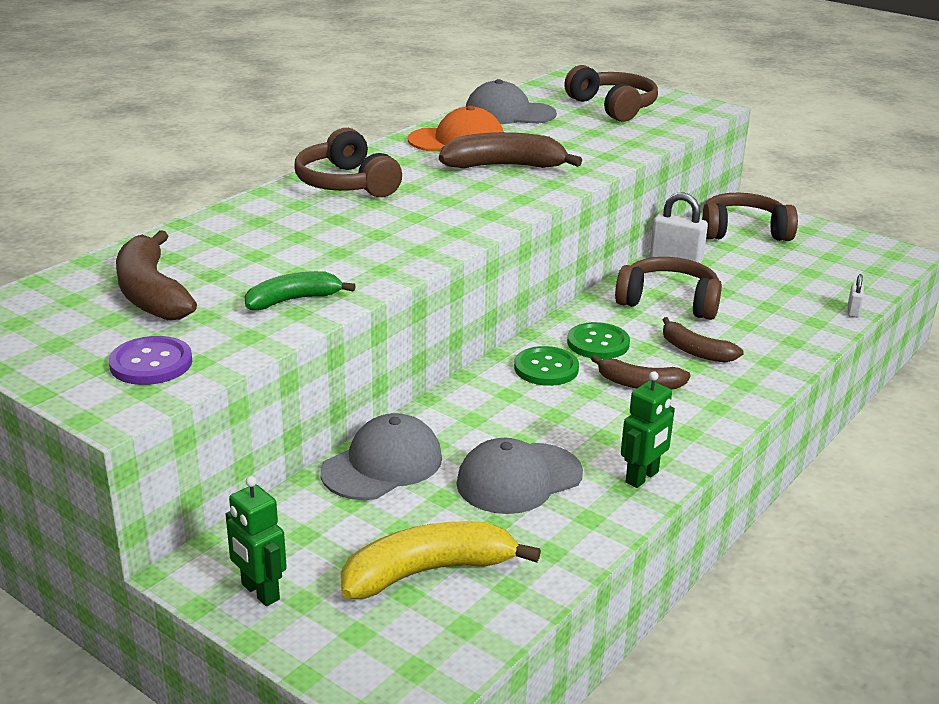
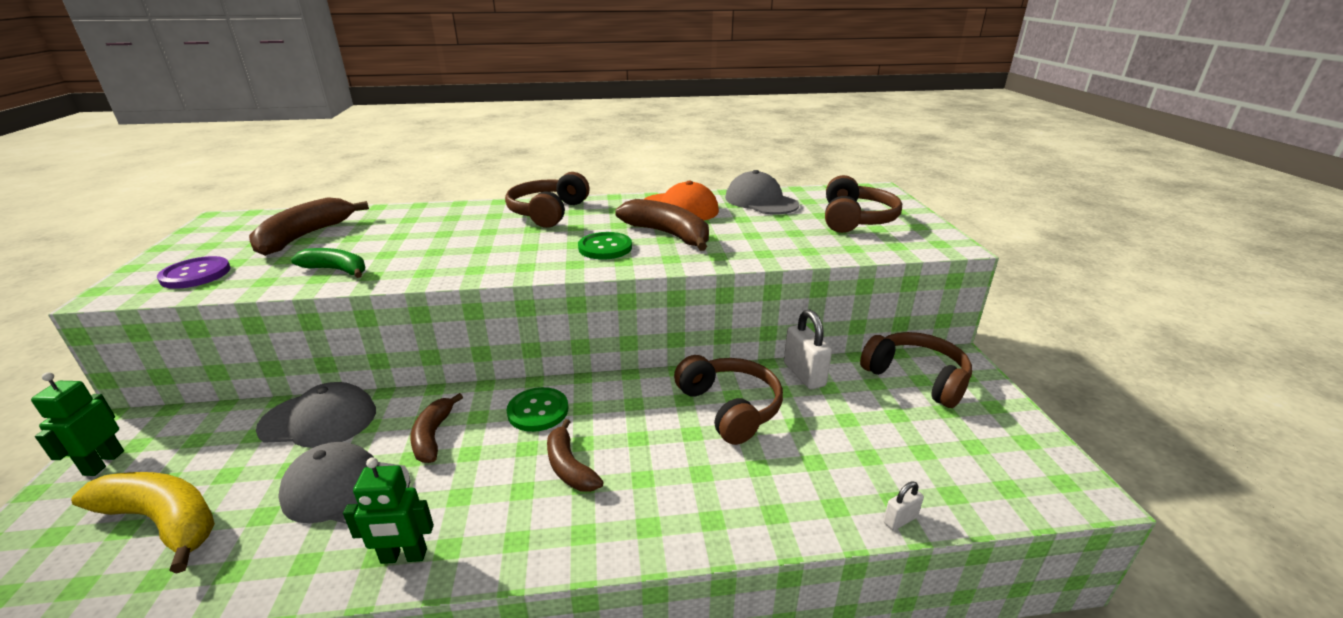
camera: 45 degrees right, 0 degrees up
green button [567,322,630,359] -> green button moved to [578,232,632,260]
brown banana [663,317,744,363] -> brown banana moved to [410,393,463,463]

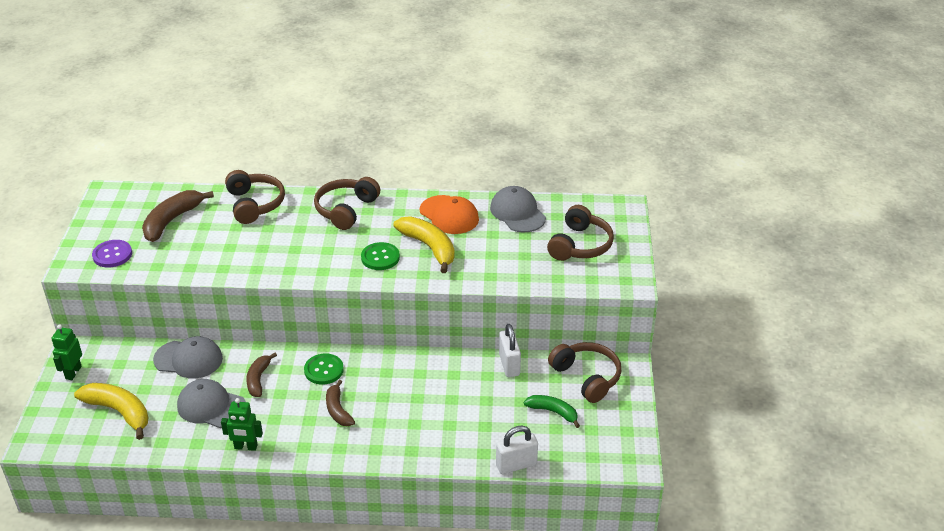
camera: 10 degrees right, 10 degrees up
green banana [291,248,365,278] -> green banana moved to [524,395,580,428]
brown banana [615,199,709,251] -> yellow banana [393,216,455,273]
brown headphones [674,355,783,445] -> brown headphones moved to [225,170,285,224]
white padlock [883,481,924,531] -> white padlock [496,426,538,474], size x1.92

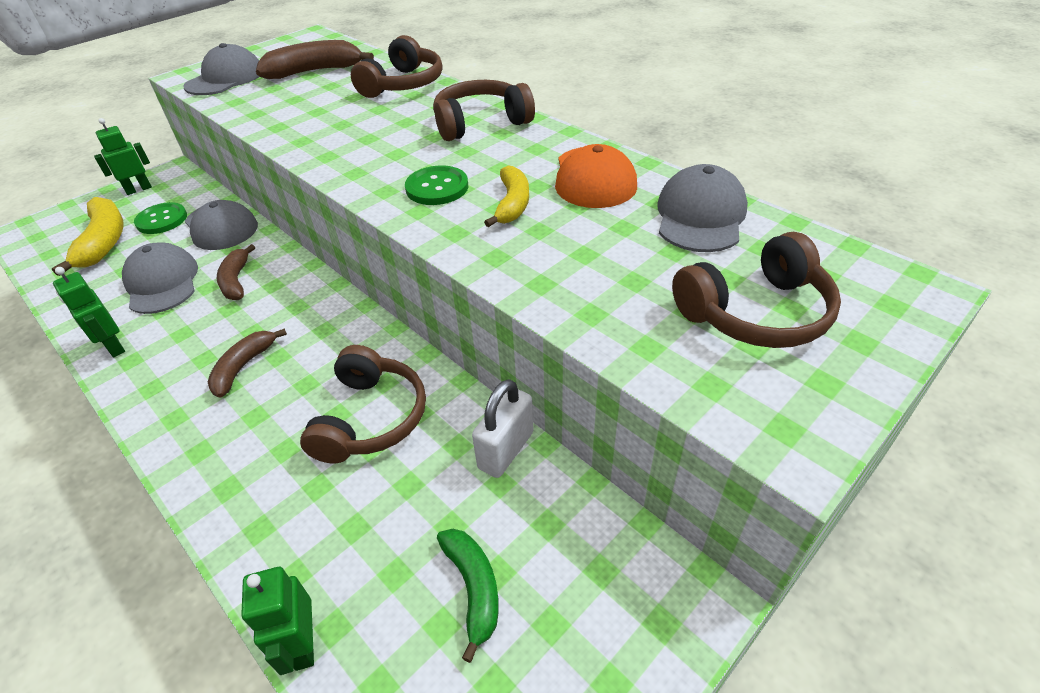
camera: 45 degrees right, 5 degrees up
purple button [92,240,132,267] -> grey cap [184,43,259,95]
brown banana [246,353,277,397] -> brown banana turned 60 degrees counterclockwise [217,244,255,300]
green button [304,353,344,385] -> green button moved to [134,202,187,234]
yellow banana [393,216,455,273] -> yellow banana [484,165,529,227], size x0.63
white padlock [496,426,538,474] -> green robot [241,567,314,675]
brown headphones [548,342,621,403] -> brown headphones moved to [300,345,426,463]

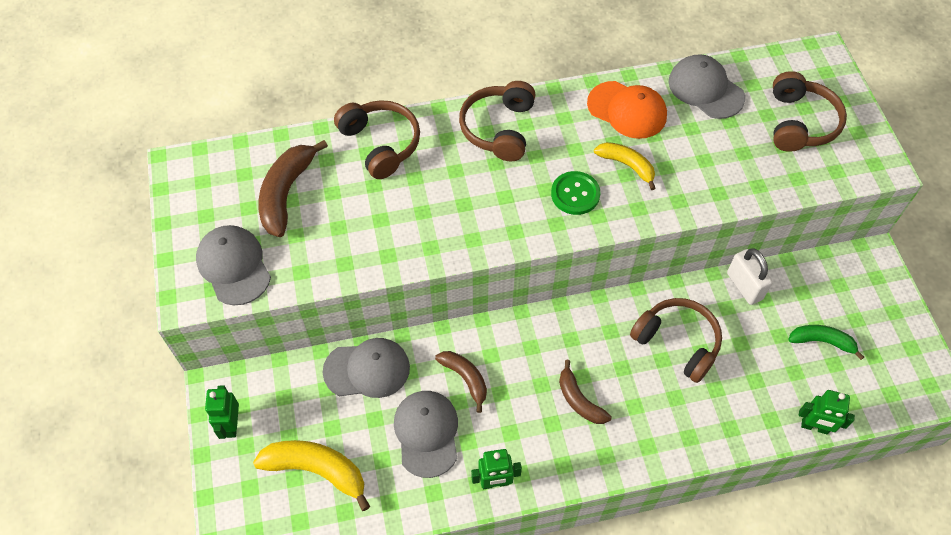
camera: 60 degrees left, 15 degrees up
grey cap [122,243,198,314] -> grey cap turned 75 degrees clockwise [394,391,458,478]
green button [134,202,187,234] -> none
brown banana [217,244,255,300] -> brown banana turned 150 degrees counterclockwise [435,351,487,413]

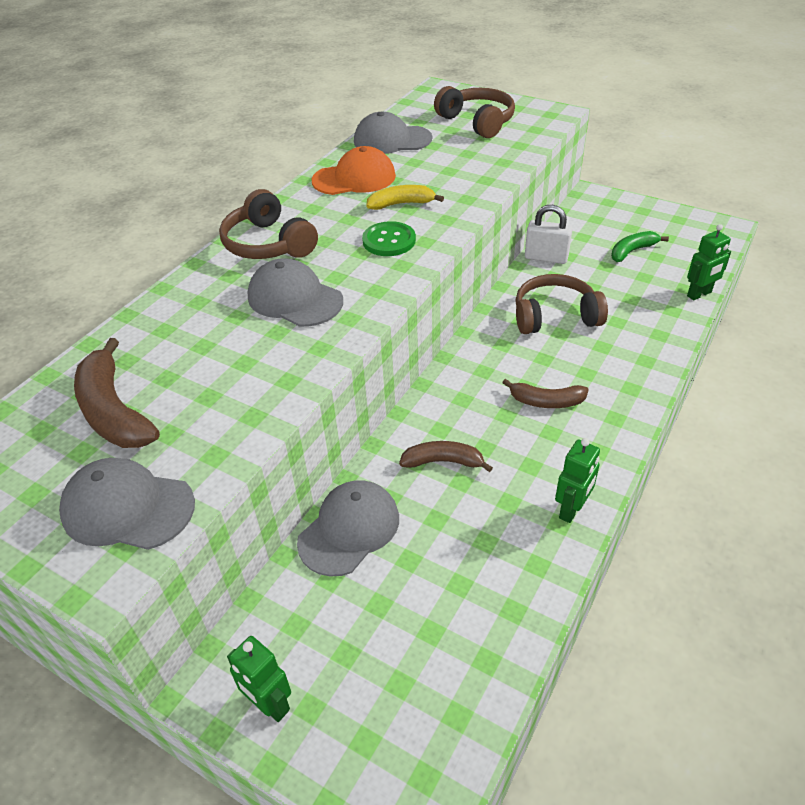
camera: 45 degrees left, 15 degrees down
yellow banana [253,440,370,511] -> none
brown headphones [334,100,420,179] -> none
grey cap [394,391,458,478] -> grey cap moved to [248,258,343,327]

